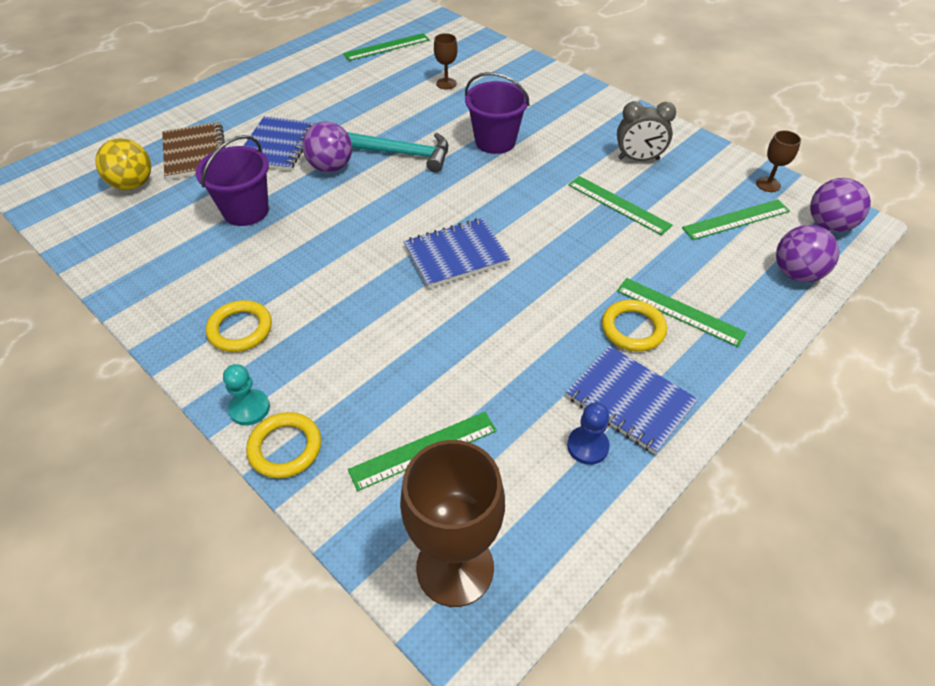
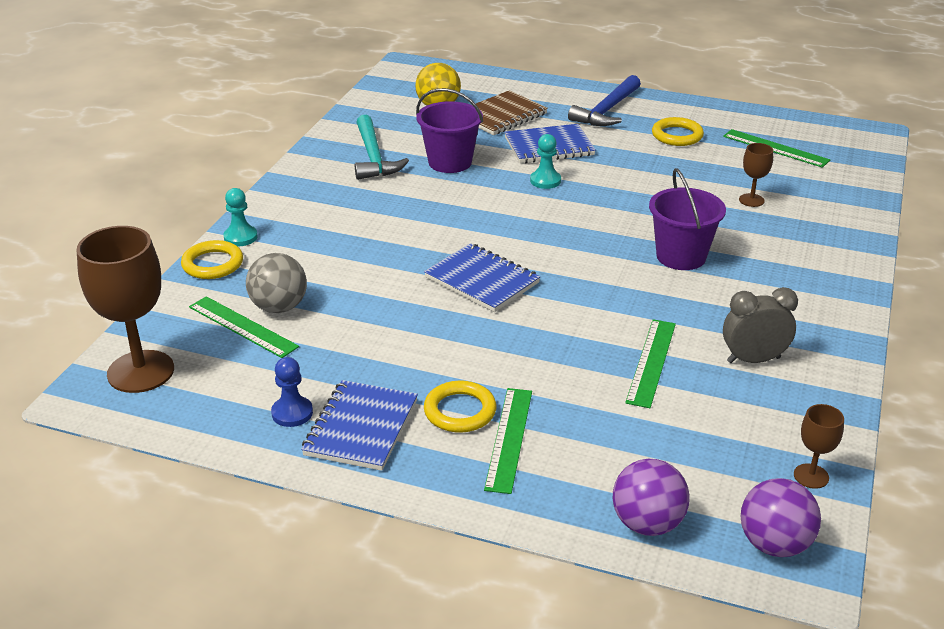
camera: 65 degrees right, 15 degrees down
yellow ring [206,300,272,352] -> yellow ring moved to [652,117,704,146]
purple ball [302,121,352,172] -> turquoise pawn [530,134,561,189]
turquoise hammer [347,132,448,172] -> turquoise hammer moved to [355,115,409,180]
grey clock [617,101,676,161] -> grey clock turned 105 degrees clockwise [723,287,798,363]
green ruler [682,199,790,240] -> none
none -> grey ball [246,253,307,313]
none -> blue hammer [568,75,641,126]

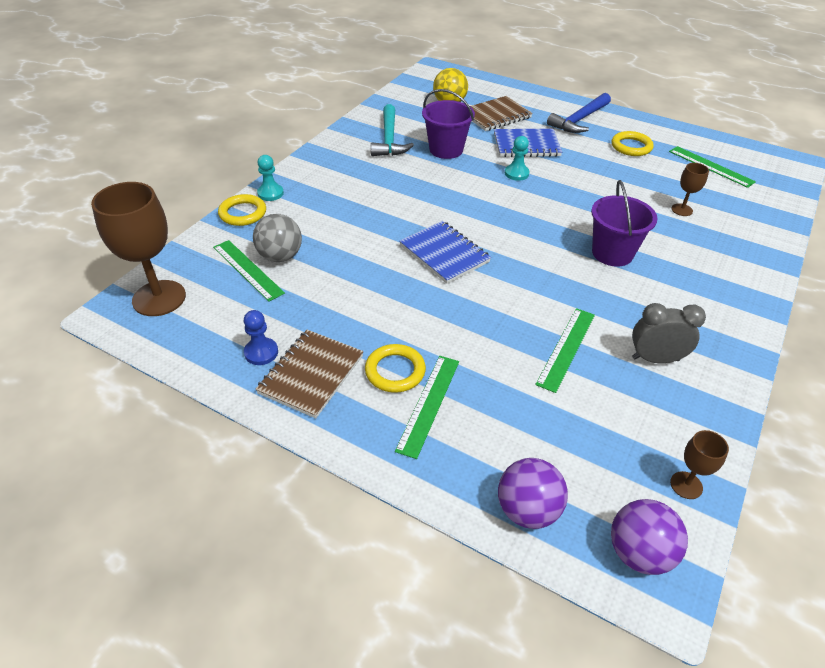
camera: 10 degrees right, 10 degrees up
blue notebook [301,380,418,471] -> brown notebook [255,330,364,418]

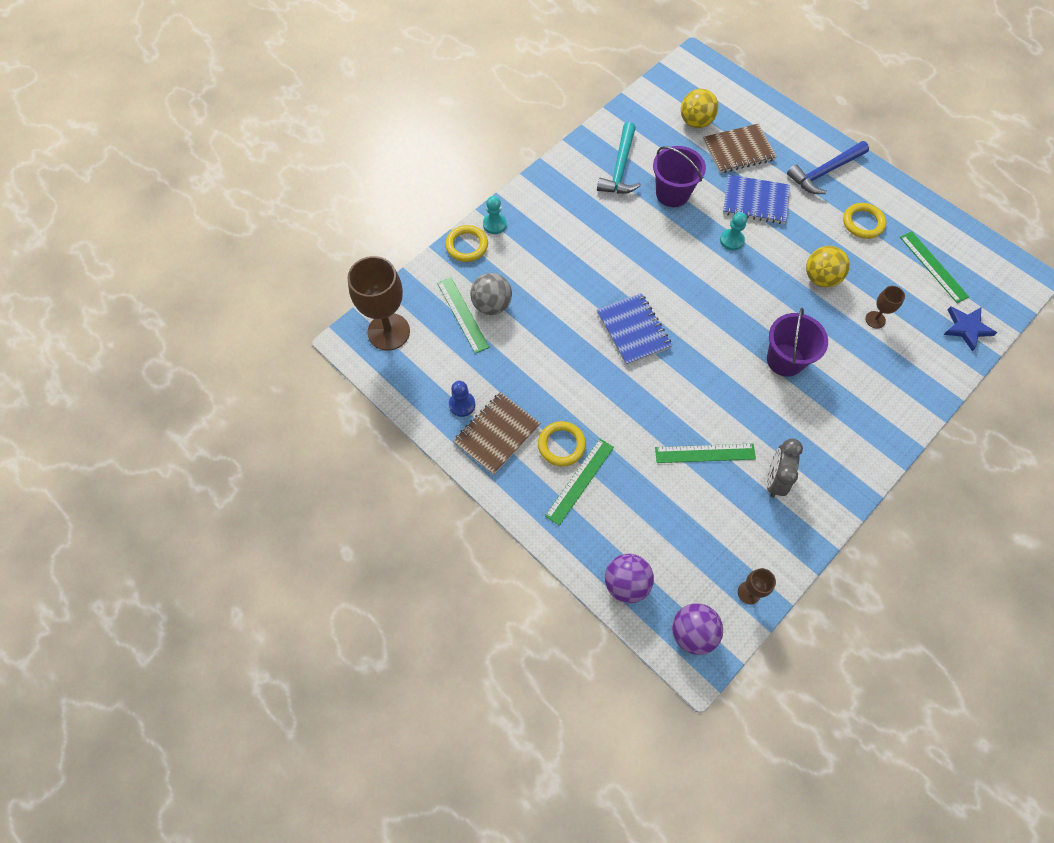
camera: 15 degrees right, 20 degrees up
green ruler [535,308,595,393] -> green ruler turned 45 degrees clockwise [655,443,756,463]
grey clock [632,303,706,363] -> grey clock turned 90 degrees counterclockwise [767,438,803,497]
none -> yellow ball [806,246,850,287]
none -> blue star [943,306,997,351]

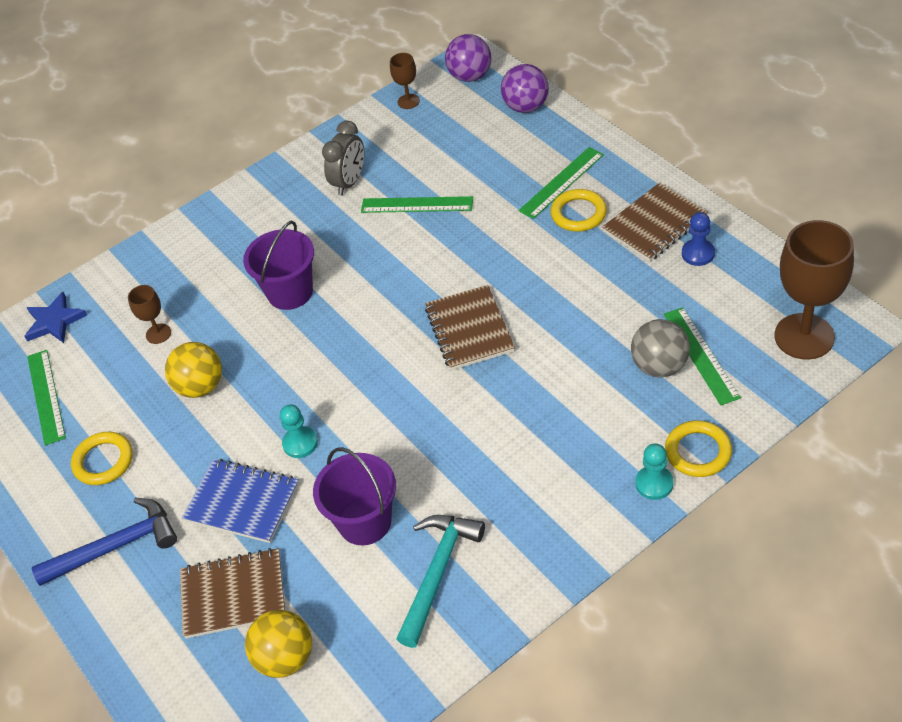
camera: 165 degrees left, 15 degrees down
blue notebook [597,293,672,365] -> brown notebook [425,285,515,370]

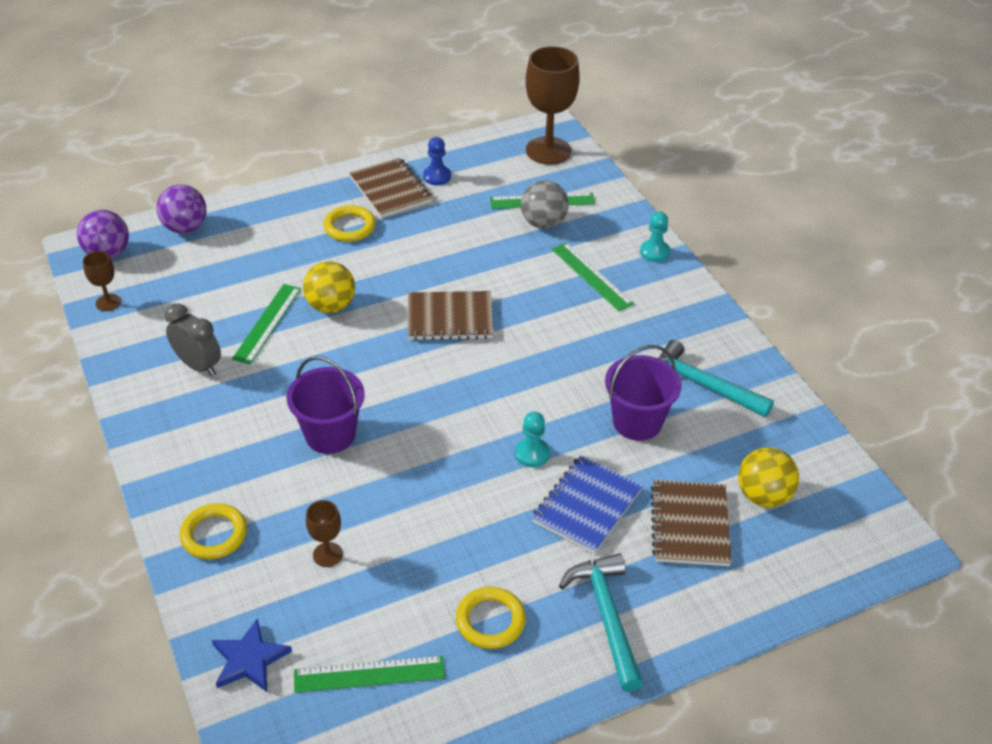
camera: 85 degrees left, 5 degrees down
blue hammer [32,498,177,586] -> turquoise hammer [559,554,643,692]
yellow ball [165,342,222,398] -> yellow ball moved to [303,261,355,313]
green ruler [518,147,604,219] -> green ruler moved to [552,242,634,311]
yellow ring [665,420,732,477] -> yellow ring moved to [180,503,247,559]

